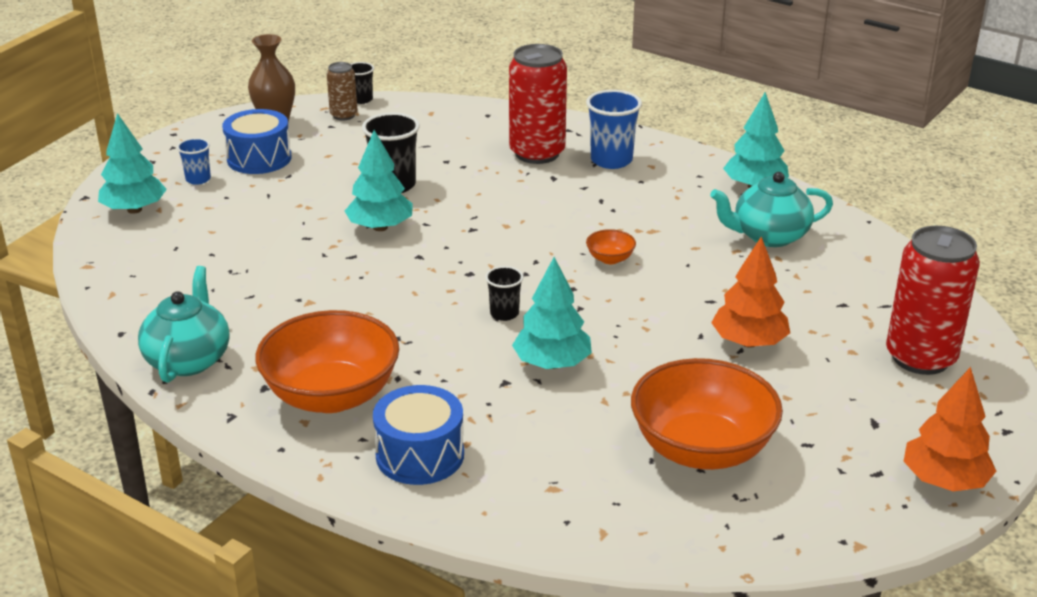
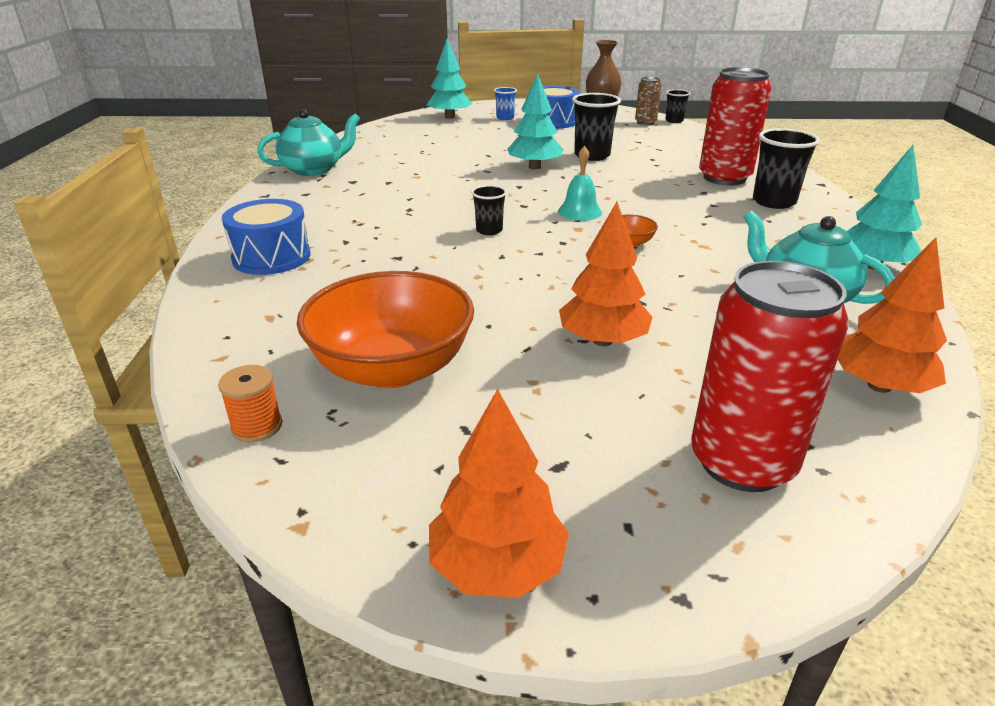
camera: 55 degrees right, 0 degrees up
orange bowl [255,310,399,413] -> none
turquoise tree [512,257,592,369] -> none
blue cup [586,90,642,169] -> black cup [753,128,820,209]
none -> orange spool [218,365,282,443]
none -> turquoise bell [558,146,602,221]
none -> orange tree [838,238,947,393]

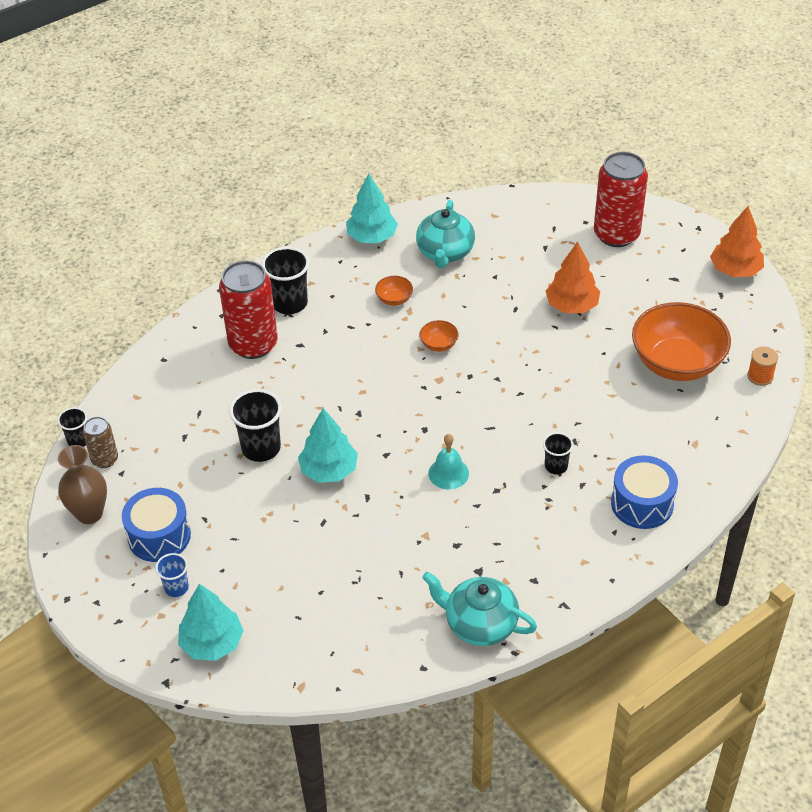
camera: 125 degrees left, 15 degrees up
black cup [471,185,507,235] -> black cup moved to [543,432,573,474]
turquoise bell [558,146,602,221] -> turquoise bell moved to [428,434,469,489]
orange tree [838,238,947,393] -> none
none -> orange bowl [375,276,413,306]

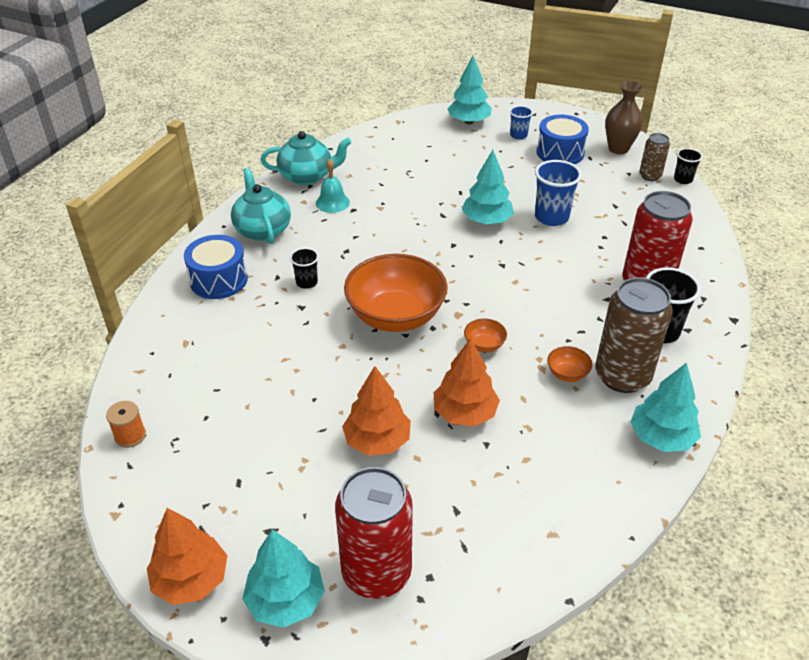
camera: 150 degrees right, 5 degrees down
black cup [229,389,282,462] -> blue cup [535,160,582,226]
turquoise teapot [416,200,475,268] -> turquoise teapot moved to [231,168,291,244]
turquoise bell [428,434,469,489] -> turquoise bell moved to [316,159,350,213]
orange bowl [632,302,731,381] -> orange bowl moved to [344,254,448,332]
none -> turquoise tree [242,529,325,628]
none -> orange tree [434,338,500,426]
none -> brown can [595,277,673,393]

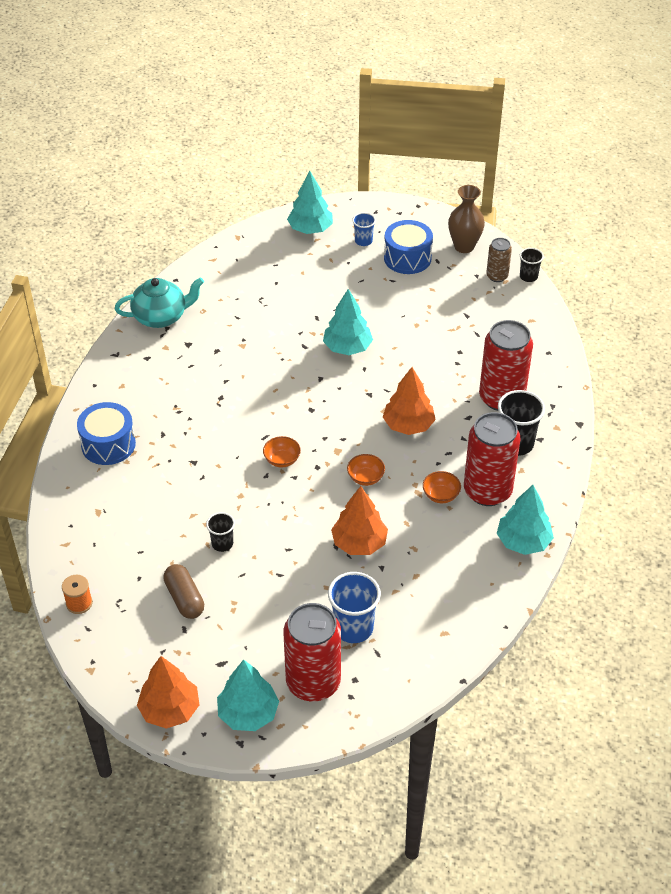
camera: 10 degrees left, 5 degrees up
turquoise teapot [231,168,291,244] -> none
black cup [290,248,319,289] -> black cup moved to [206,512,235,552]
turquoise bell [316,159,350,213] -> none
orange tree [342,366,411,456] -> orange tree moved to [383,367,436,435]
orange bowl [344,254,448,332] -> orange bowl [263,436,301,468], size x0.41
blue cup [535,160,582,226] -> blue cup moved to [328,572,381,643]
brown can [595,277,673,393] -> red can [464,412,521,506]
none -> brown capsule [163,564,204,619]

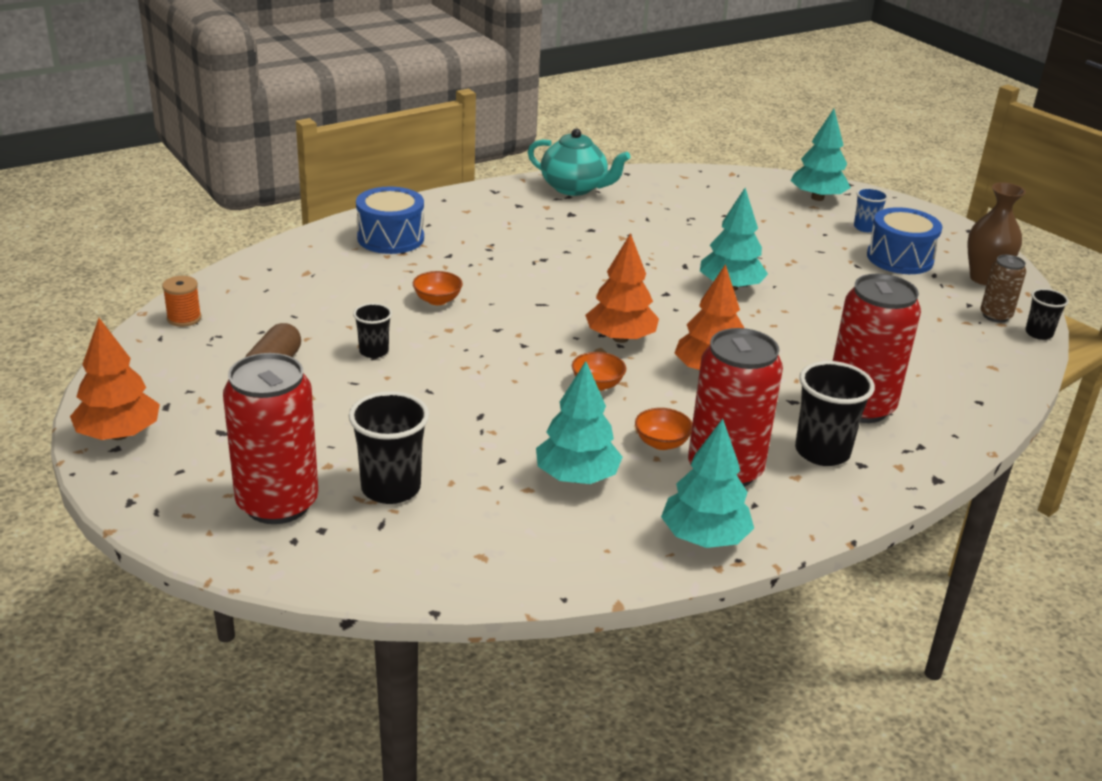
camera: 40 degrees right, 15 degrees down
turquoise tree [217,659,279,731] -> turquoise tree moved to [536,361,623,484]
orange bowl [263,436,301,468] -> orange bowl moved to [413,271,463,305]
blue cup [328,572,381,643] -> black cup [349,391,429,504]
orange tree [331,486,388,555] -> orange tree moved to [585,233,659,343]

